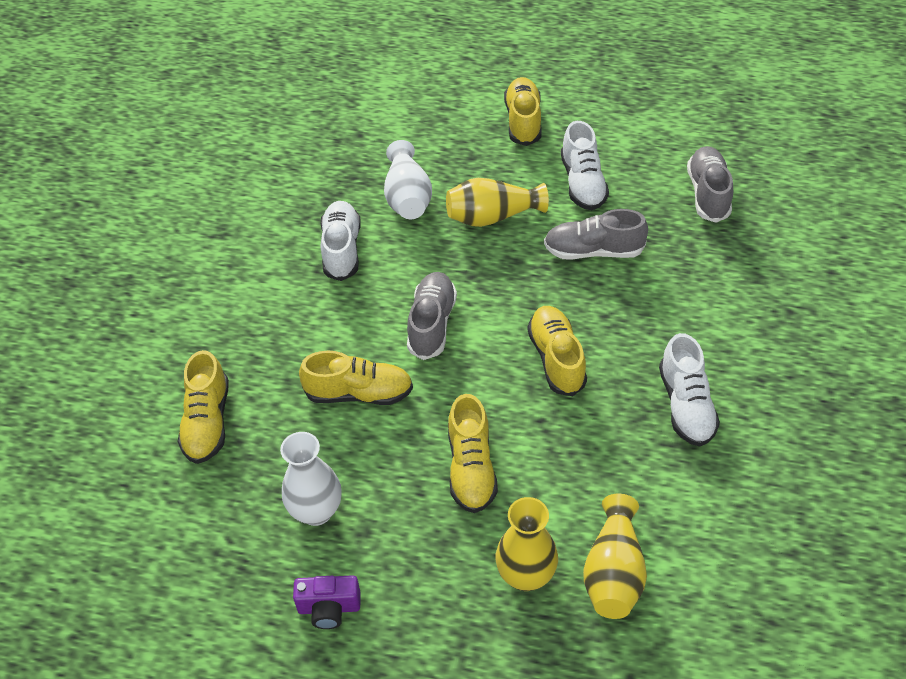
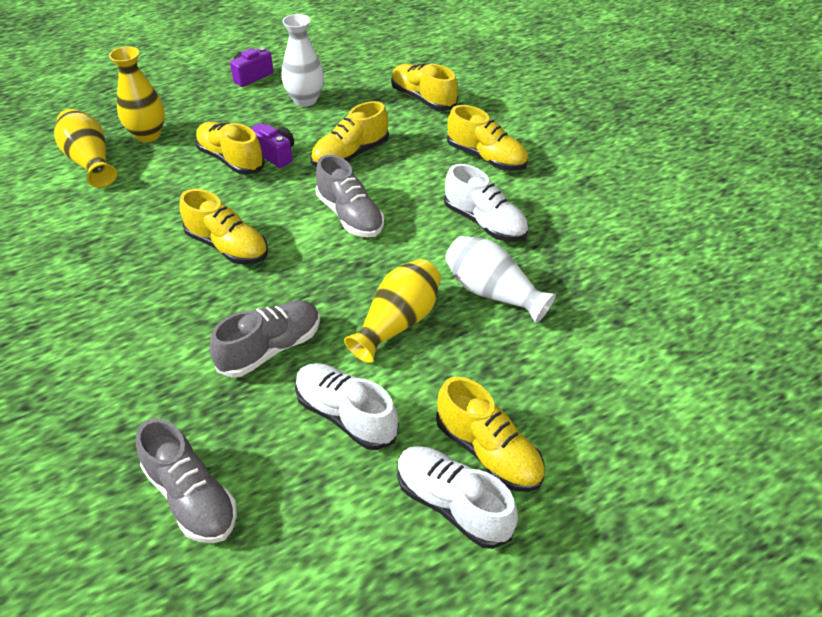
camera: 135 degrees right, 5 degrees down
white shoe [659,333,720,446] -> white shoe moved to [397,446,518,549]
none -> purple camera [251,123,294,168]
none -> yellow shoe [447,105,528,171]

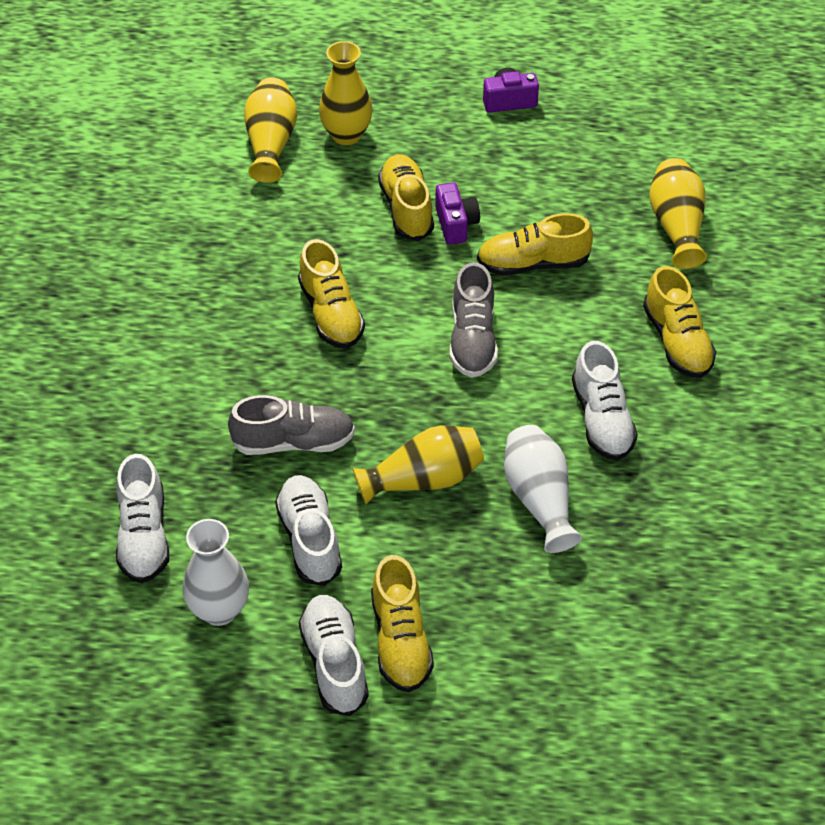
camera: 35 degrees right, 5 degrees up
grey shoe [136,418,237,543] -> white shoe [116,454,169,583]
white vase [281,14,324,107] -> white vase moved to [183,519,249,626]
yellow shoe [391,63,458,111] -> yellow vase [650,158,707,269]

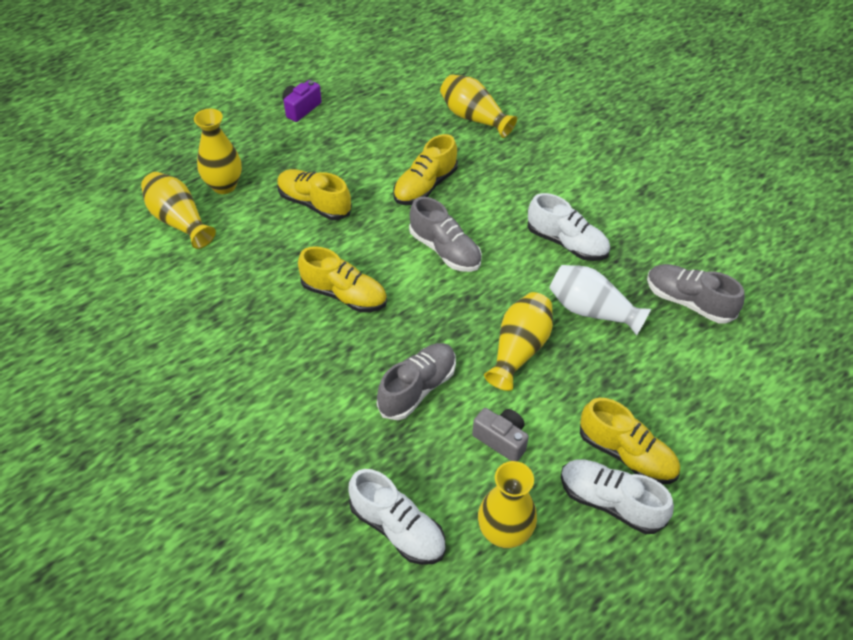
camera: 45 degrees left, 0 degrees up
white vase [183,519,249,626] -> yellow vase [478,461,537,548]
white shoe [275,475,342,586] -> grey camera [472,408,529,462]
purple camera [435,182,480,245] -> none
yellow shoe [643,266,716,378] -> none
none -> grey shoe [647,264,745,324]

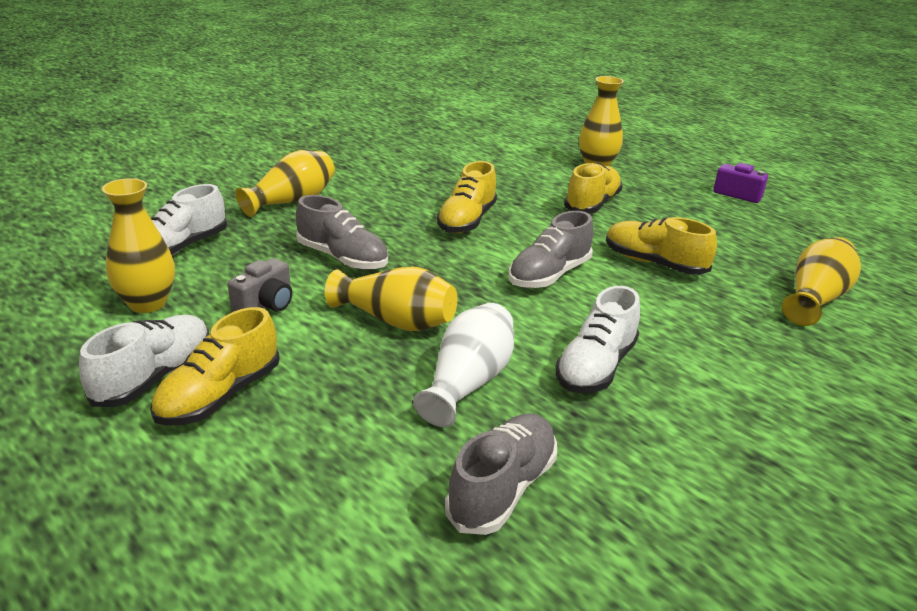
camera: 85 degrees right, 20 degrees down
yellow vase [141,172,216,249] -> yellow vase moved to [235,150,335,217]

